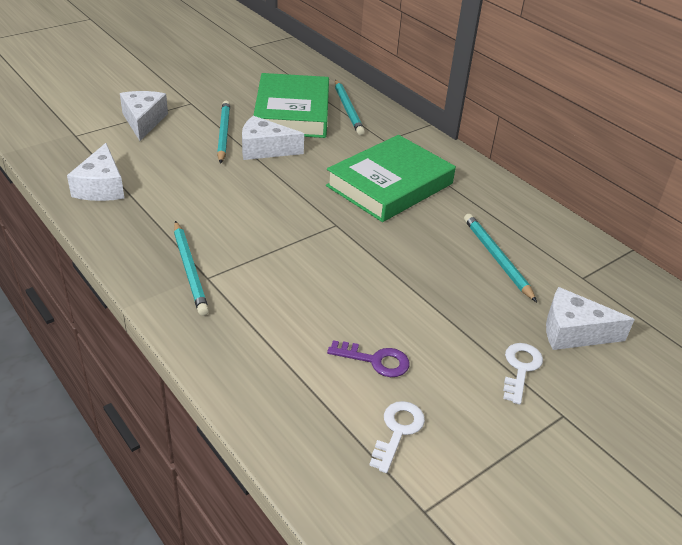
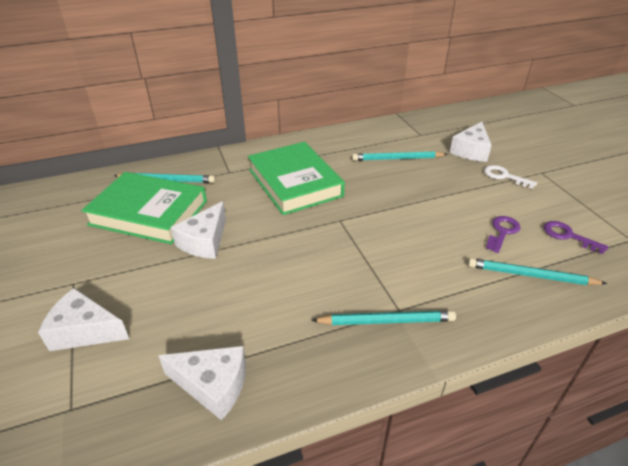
camera: 70 degrees left, 0 degrees up
turquoise pencil [217,101,230,164] -> turquoise pencil moved to [468,258,607,285]
white key [369,401,425,473] -> purple key [544,221,608,254]

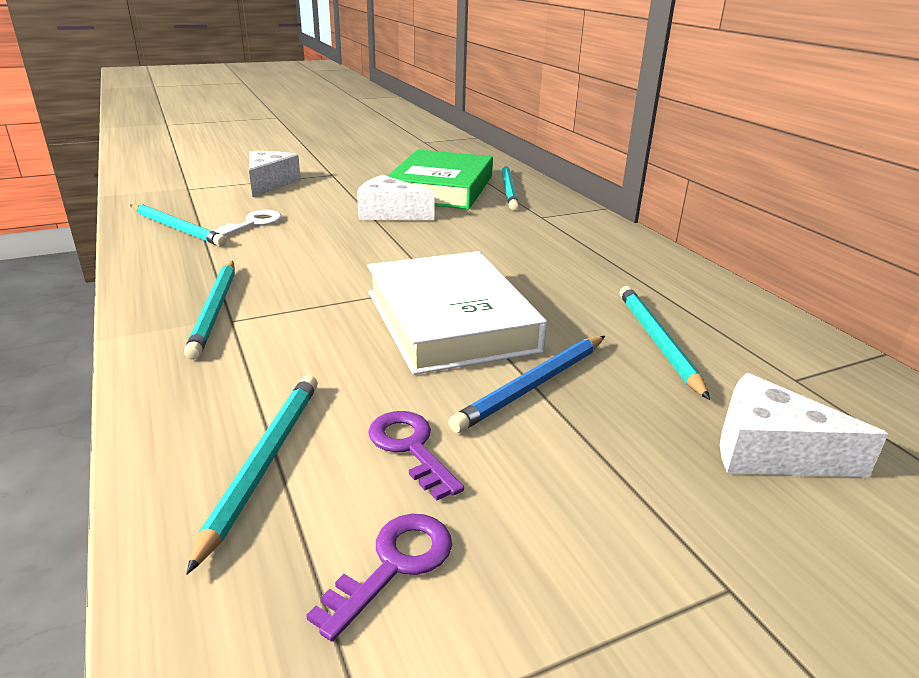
camera: 85 degrees right, 10 degrees down
white cheese [158,346,246,421] -> turquoise pencil [130,204,227,247]
green book [248,142,345,215] -> none
white key [484,165,537,189] -> white key moved to [211,210,282,236]
purple key [486,216,521,253] -> purple key turned 150 degrees counterclockwise [368,411,464,501]
none -> white book [367,251,547,375]
none -> blue pencil [448,336,605,433]

